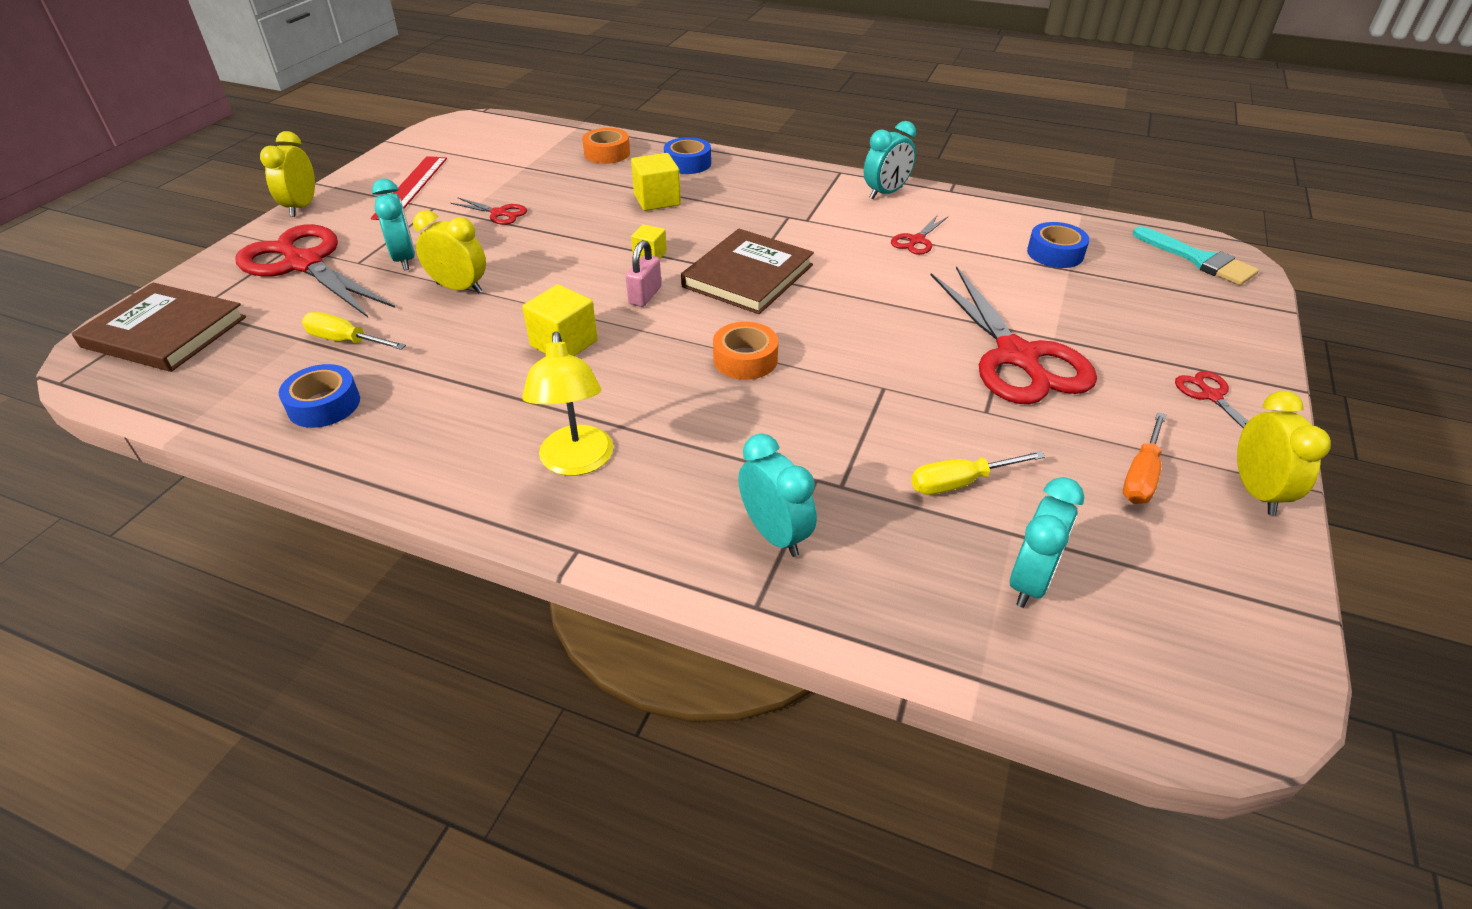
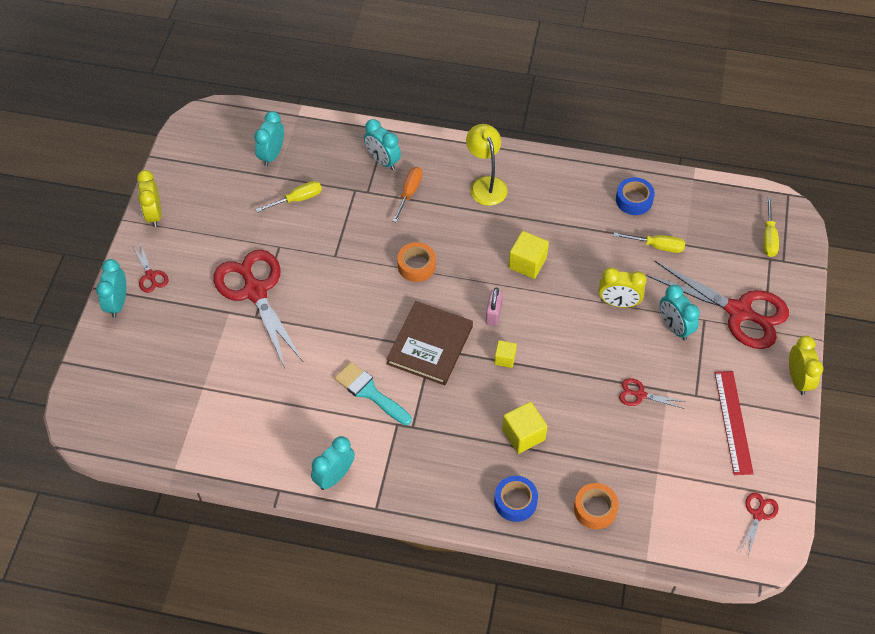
camera: 170 degrees right, 15 degrees up
brown book [72,283,246,372] -> yellow screwdriver [763,197,779,257]
red scissors [891,215,948,255] -> red scissors moved to [740,493,779,557]
blue tape [1027,222,1089,268] -> none
orange screwdriver [1123,412,1166,504] -> orange screwdriver moved to [392,167,422,223]
turquoise brush [1133,227,1259,285] -> turquoise brush moved to [334,362,412,425]
none -> turquoise clock [96,259,126,318]

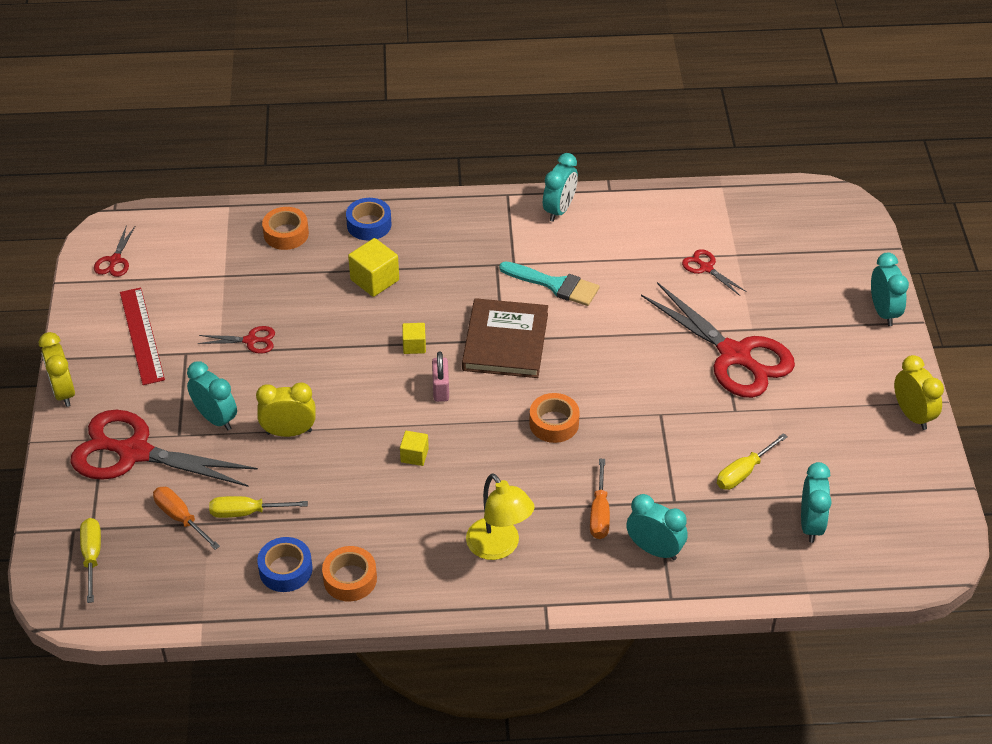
camera: 165 degrees right, 10 degrees down
red scissors [133,243,168,293] -> red scissors moved to [682,249,747,296]
yellow cube [509,231,549,279] -> yellow cube [400,431,429,466], size x0.60
none -> orange screwdriver [153,487,220,550]
none -> orange tape [322,546,377,601]

